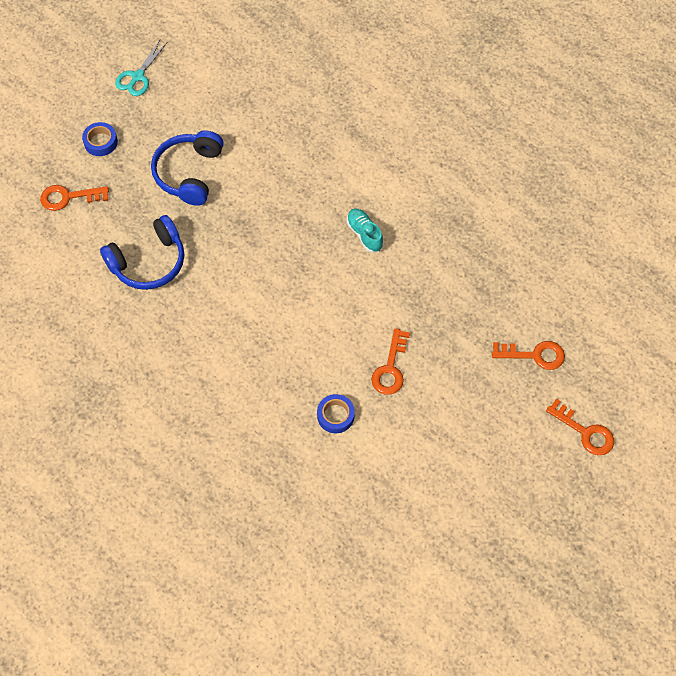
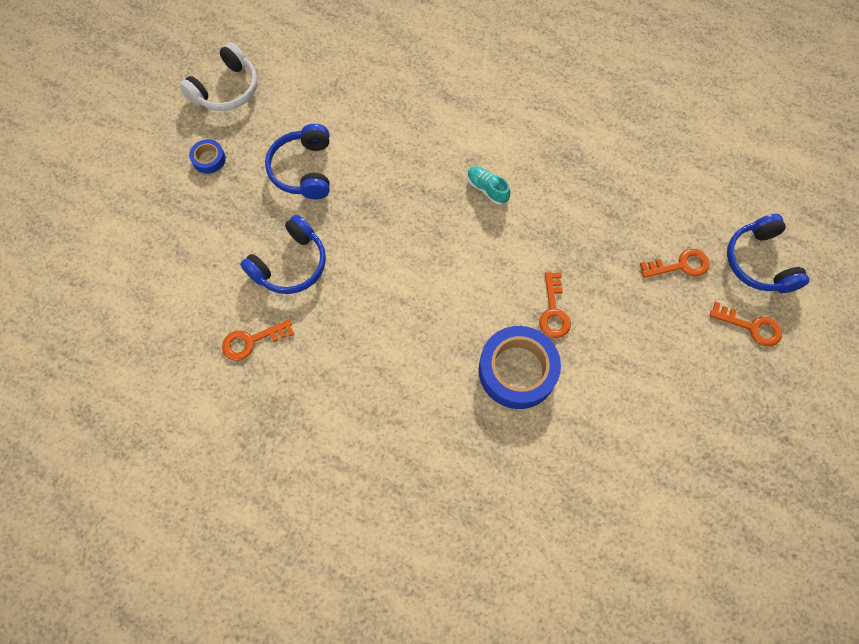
camera: 15 degrees left, 5 degrees up
orange key [40,185,109,211] -> orange key moved to [222,319,294,361]
turquoise scissors [115,40,167,96] -> white headphones [180,42,258,111]
blue tape [317,394,355,433] -> blue tape [479,326,561,409], size x2.11
none -> blue headphones [727,214,809,293]

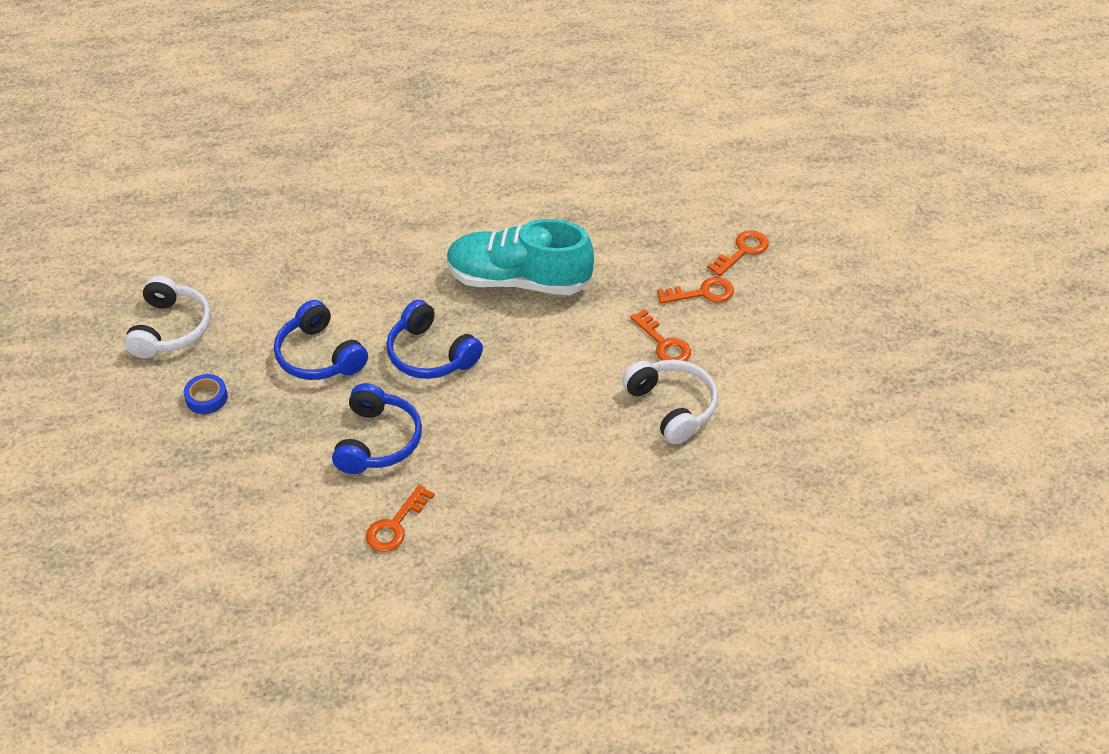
camera: 35 degrees left, 20 degrees down
turquoise shoe [467,166,510,205] -> turquoise shoe [446,219,594,295], size x2.46
blue tape [479,326,561,409] -> white headphones [622,360,718,444]
orange key [710,302,782,346] -> orange key moved to [657,277,734,304]
blue headphones [727,214,809,293] -> blue headphones moved to [386,300,483,379]

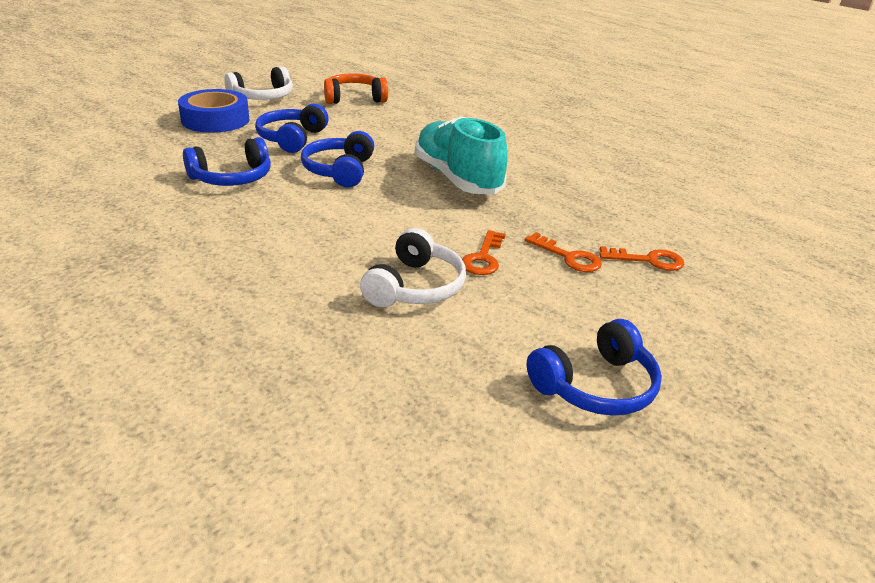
camera: 50 degrees right, 15 degrees down
blue tape [184,374,228,414] -> blue tape [178,89,249,133], size x2.11
orange key [366,485,435,552] -> none
none -> orange headphones [324,73,388,104]
none -> blue headphones [527,319,662,416]

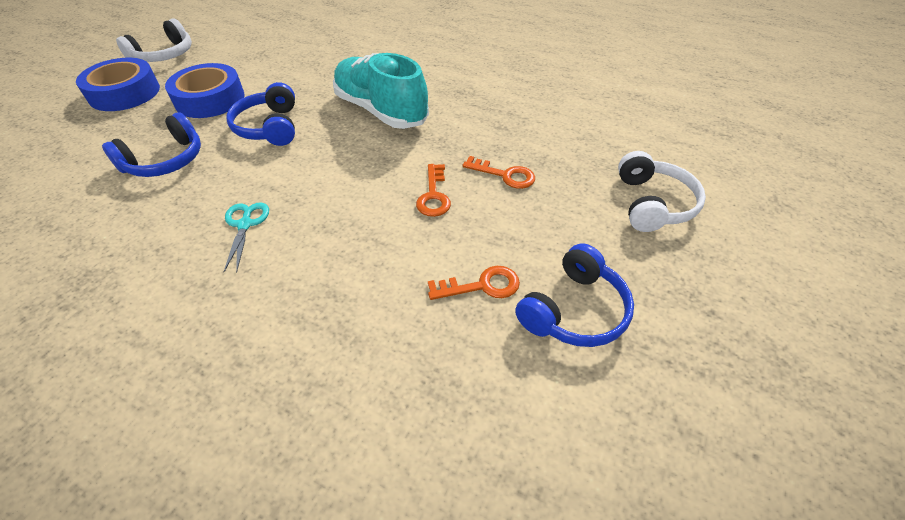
camera: 15 degrees left, 15 degrees up
blue headphones [255,104,329,153] -> blue tape [165,63,245,118]
orange headphones [324,73,388,104] -> none
white headphones [360,228,466,307] -> white headphones moved to [618,151,706,232]
orange key [599,246,685,271] -> orange key moved to [428,266,520,300]
none -> turquoise scissors [224,202,269,273]

